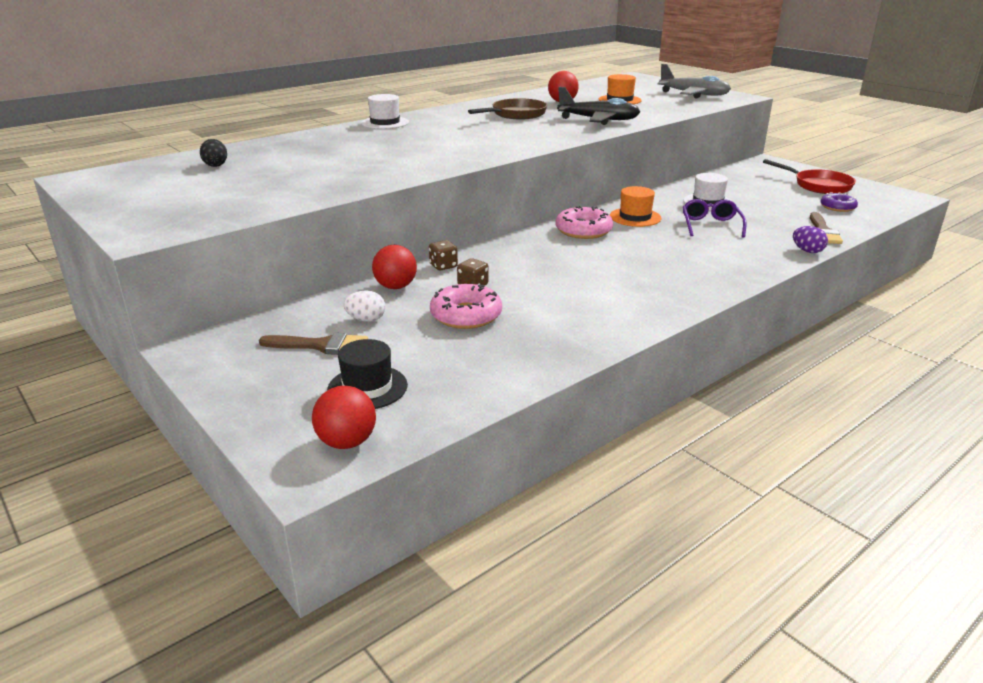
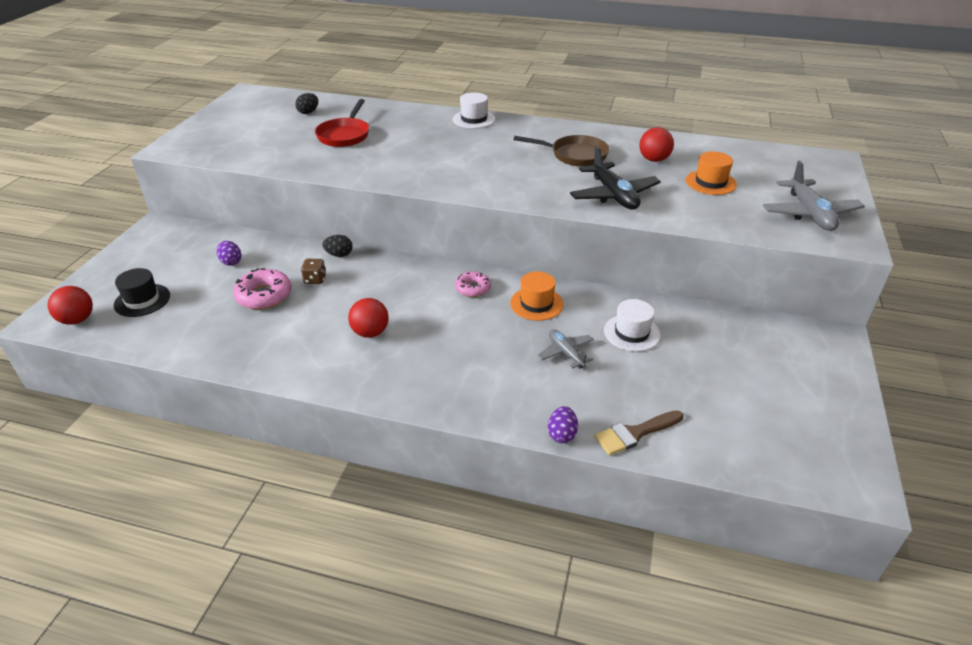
camera: 55 degrees right, 10 degrees up
brown brush [259,333,368,355] -> none
white egg [344,291,385,322] -> purple egg [217,241,241,266]
red ball [372,245,417,289] -> red ball moved to [348,298,389,338]
brown dice [429,240,458,270] -> black egg [323,235,352,257]
pink donut [556,206,613,239] -> pink donut [455,271,491,297], size x0.65
purple glasses [683,199,747,237] -> grey plane [537,329,594,369]
red pan [763,159,856,194] -> red pan moved to [315,99,369,147]
purple donut [820,192,858,212] -> none

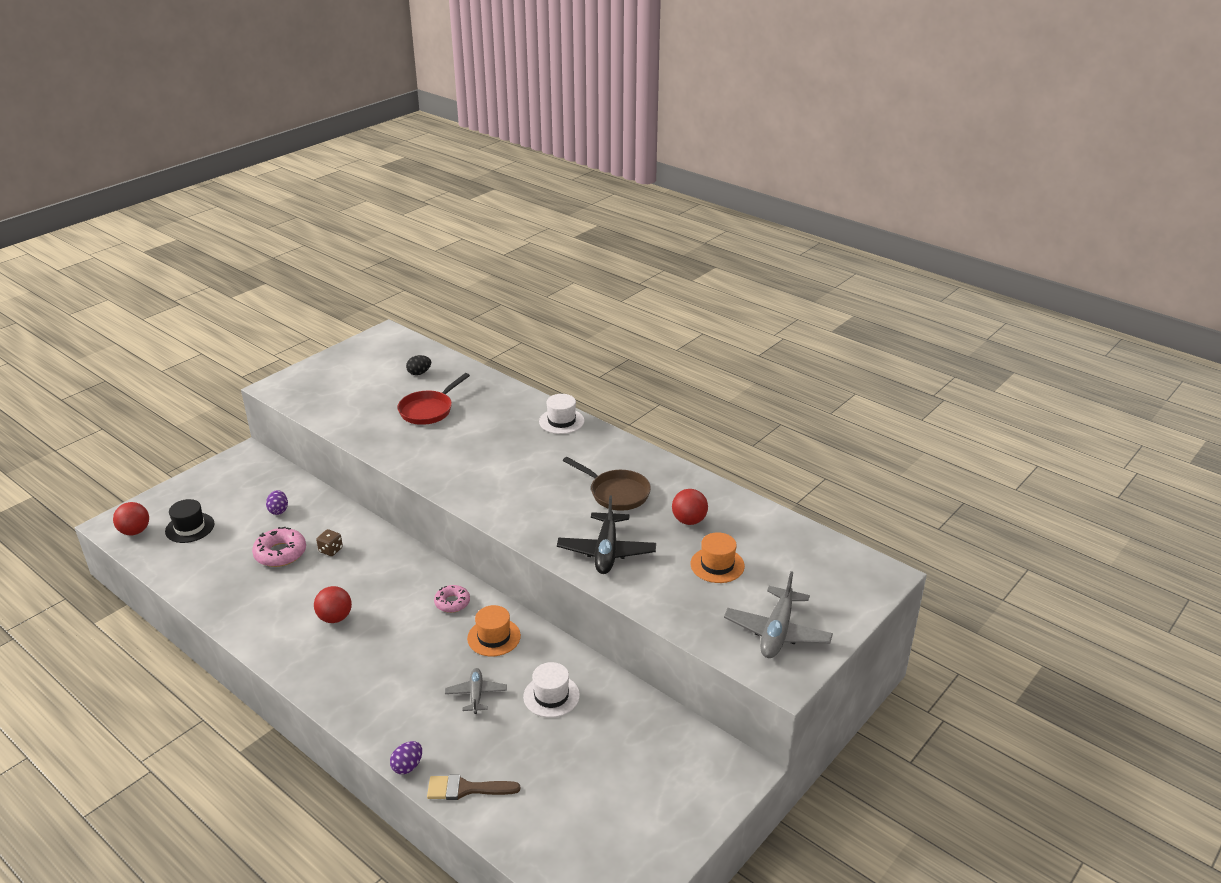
camera: 25 degrees right, 5 degrees down
black egg [323,235,352,257] -> none

